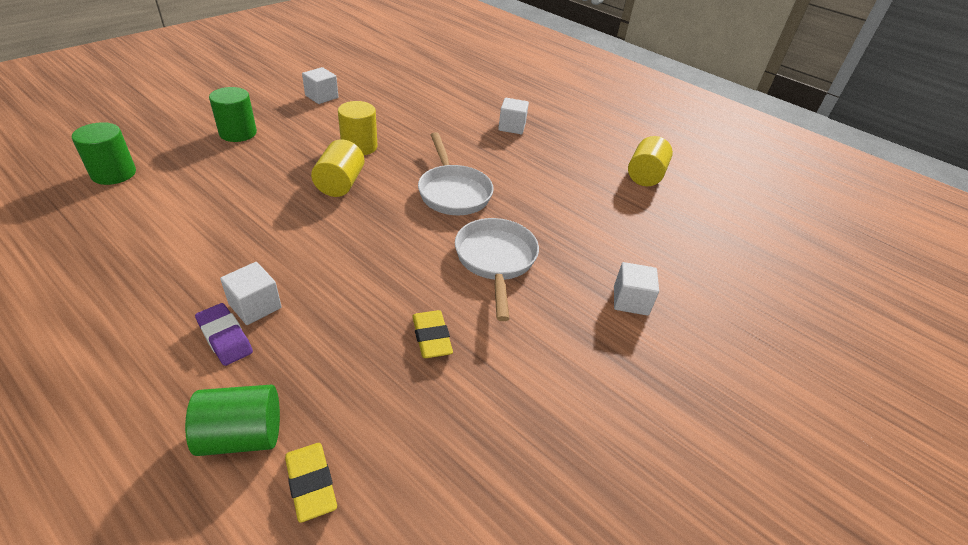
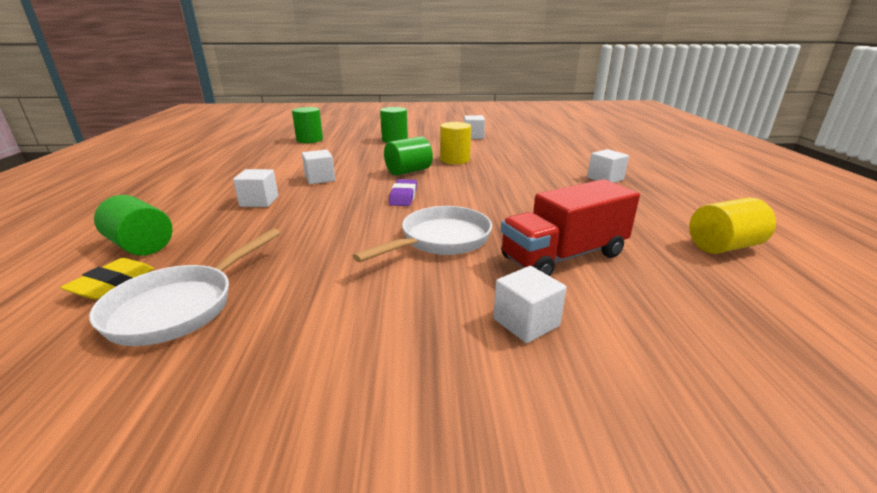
camera: 50 degrees right, 15 degrees down
purple eraser [195,303,253,366] -> purple eraser moved to [389,179,417,206]
yellow cylinder [311,139,364,197] -> green cylinder [384,136,433,176]
yellow eraser [412,310,453,358] -> none
white pan [418,132,494,215] -> white pan moved to [89,228,281,346]
none -> white cube [302,150,335,184]
none -> red truck [501,179,640,276]

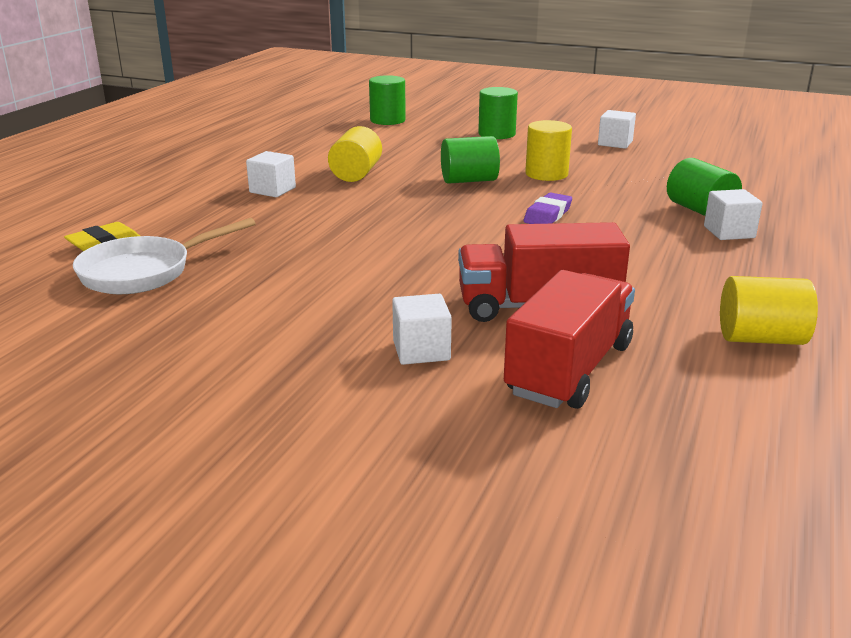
camera: 25 degrees right, 0 degrees up
green cylinder [94,195,172,256] -> green cylinder moved to [667,158,742,216]
white cube [302,150,335,184] -> yellow cylinder [328,126,382,182]
white pan [353,206,492,262] -> none
purple eraser [389,179,417,206] -> purple eraser moved to [524,192,572,224]
none -> red truck [504,270,635,409]

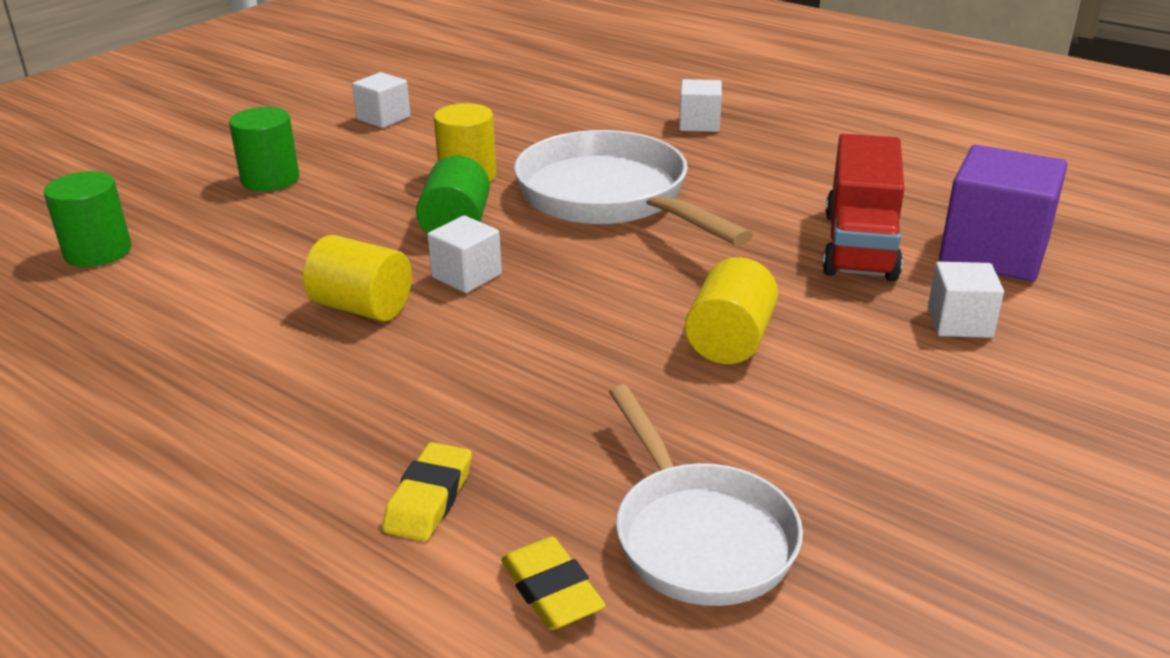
camera: 75 degrees left, 5 degrees up
white cube [246,151,296,197] -> white cube moved to [427,215,502,293]
red truck [504,270,635,409] -> purple cube [939,145,1068,281]
purple eraser [524,192,572,224] -> white pan [514,130,753,246]
green cylinder [667,158,742,216] -> none
yellow cylinder [720,276,818,345] -> yellow cylinder moved to [685,257,778,364]
none -> yellow eraser [382,442,472,541]

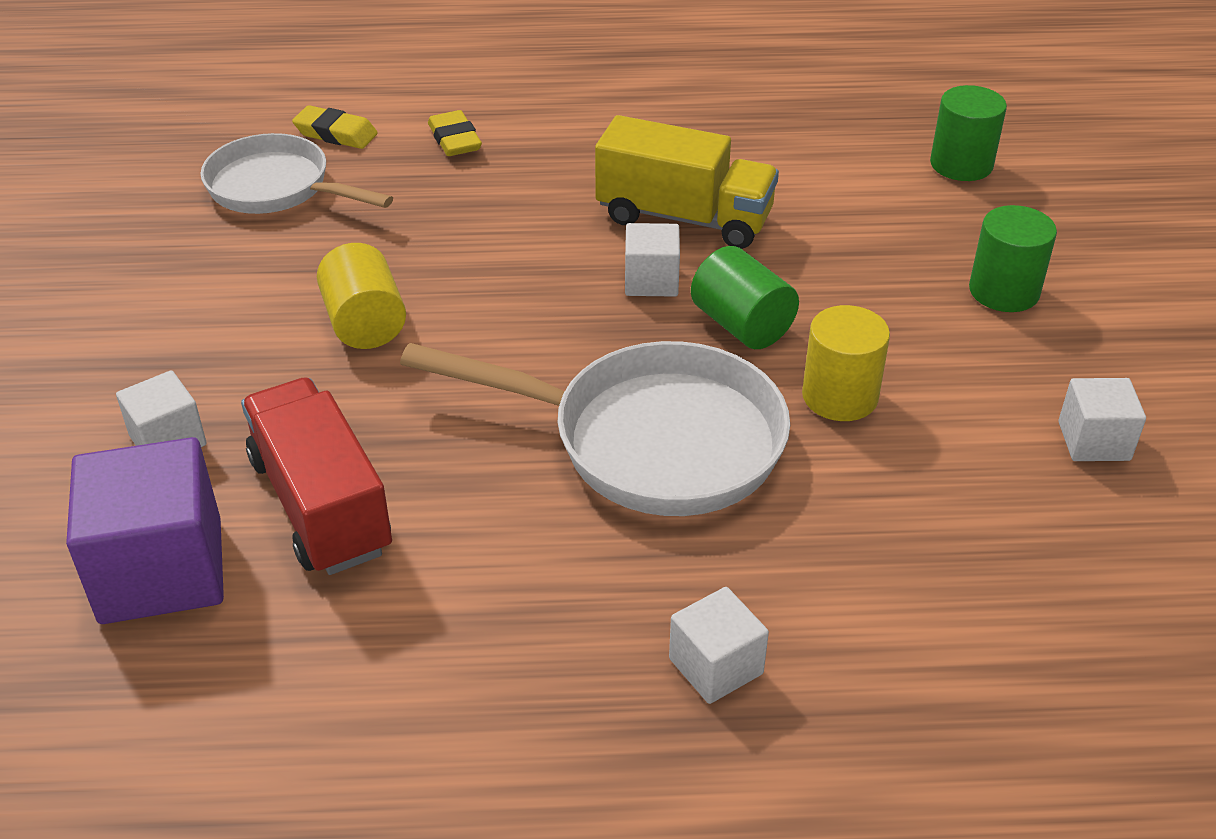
camera: 140 degrees right, 10 degrees up
yellow cylinder [303,235,412,321] -> yellow truck [595,115,779,249]

